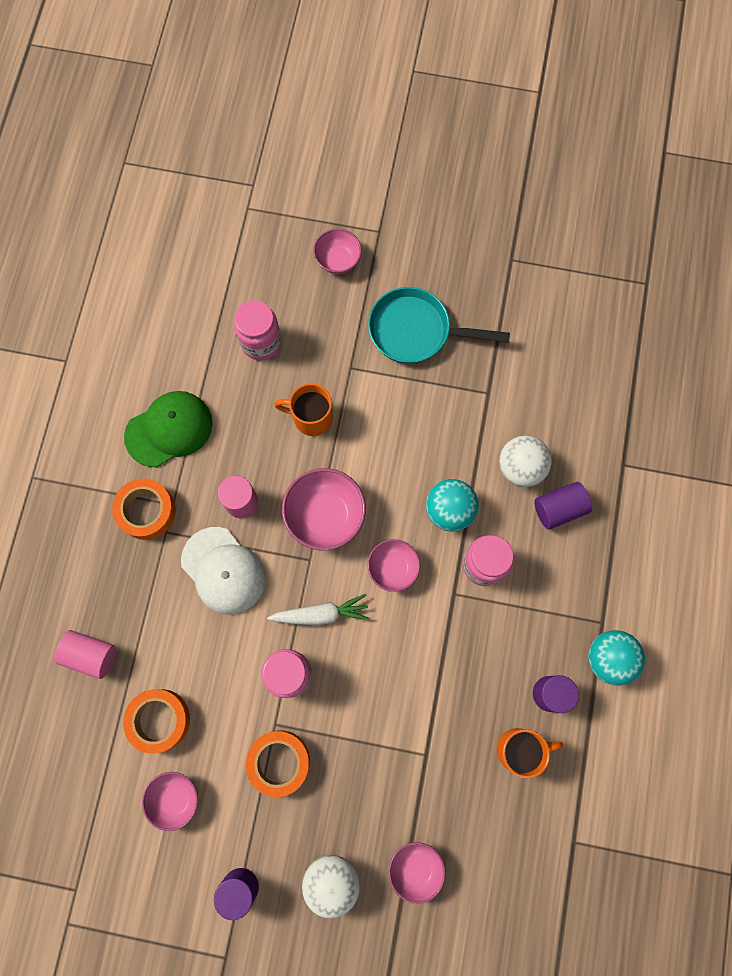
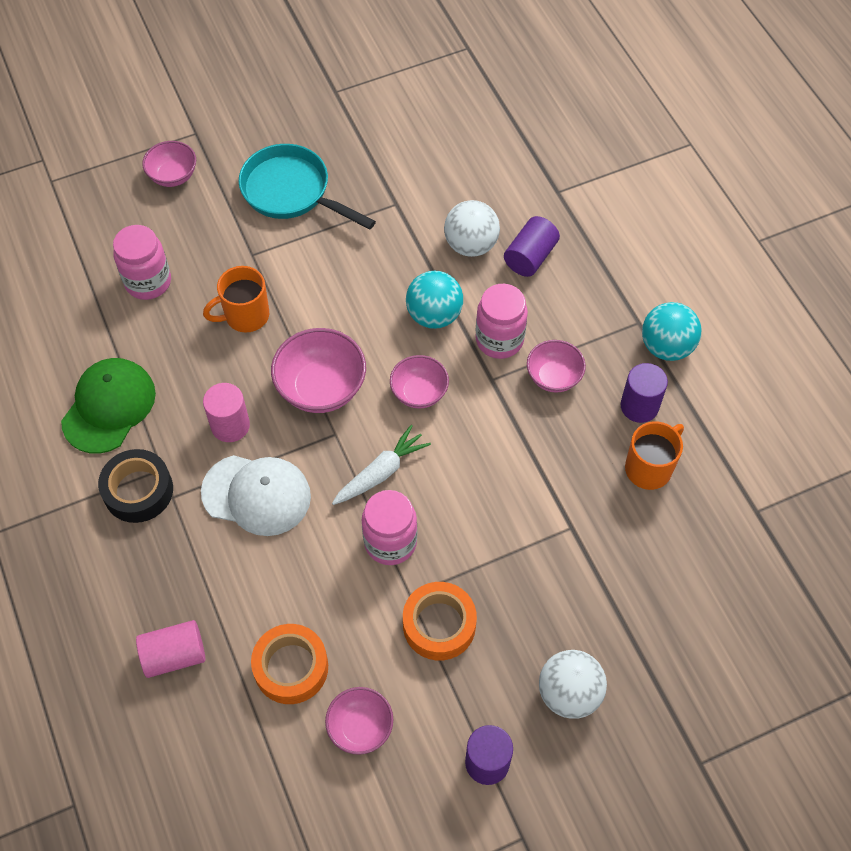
camera: 35 degrees left, 15 degrees down
orange tape [112,479,176,540] -> black tape [98,449,173,523]
turquoise pan [368,287,510,364] -> turquoise pan turned 60 degrees clockwise [239,144,376,230]
pink bowl [388,842,446,904] -> pink bowl moved to [527,340,586,393]

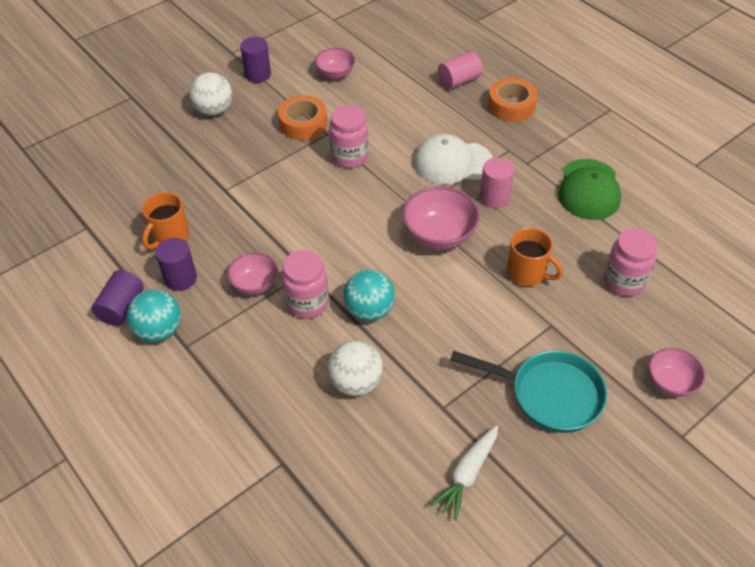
camera: 165 degrees right, 10 degrees down
black tape [98,449,173,523] -> none
orange mug [203,266,269,333] -> orange mug turned 75 degrees clockwise [507,228,563,286]
orange tape [251,624,328,704] -> orange tape moved to [488,78,537,122]
white carrot [332,425,431,505] -> white carrot moved to [430,425,498,520]
pink bowl [390,355,449,409] -> none
purple cylinder [504,216,560,277] -> purple cylinder moved to [92,270,144,326]

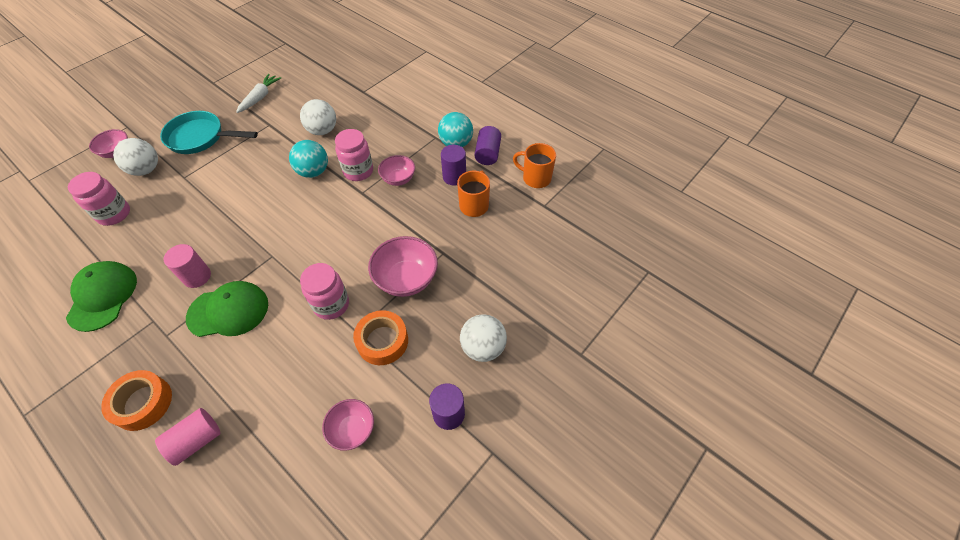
camera: 170 degrees right, 5 degrees up
pink bowl [402,186,480,250] -> pink bowl moved to [368,236,438,297]
white cap [414,134,493,185] -> green cap [186,281,268,337]
orange mug [507,228,563,286] -> orange mug moved to [513,143,556,188]
none -> white ball [113,138,158,176]

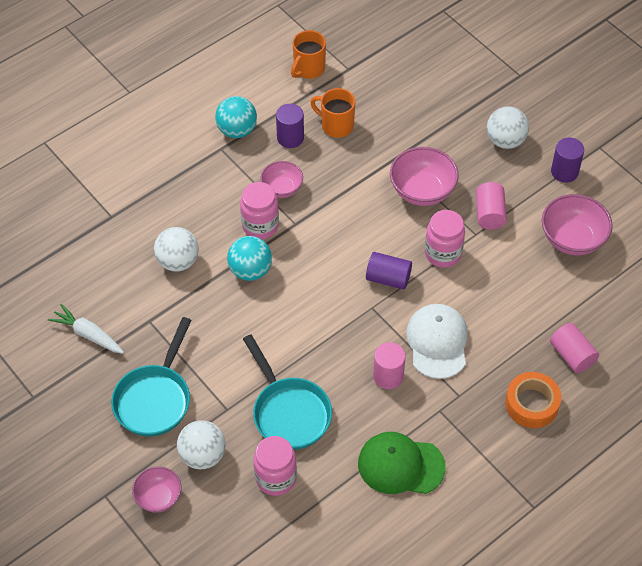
camera: 80 degrees left, 0 degrees up
green cap [186,281,268,337] -> white cap [406,304,468,379]
pink bowl [322,399,374,451] -> pink bowl [542,194,613,255], size x1.59
orange tape [353,310,408,365] -> pink cylinder [476,182,507,230]
purple cylinder [474,126,501,165] -> purple cylinder moved to [366,252,412,290]
none -> turquoise pan [243,334,332,450]

